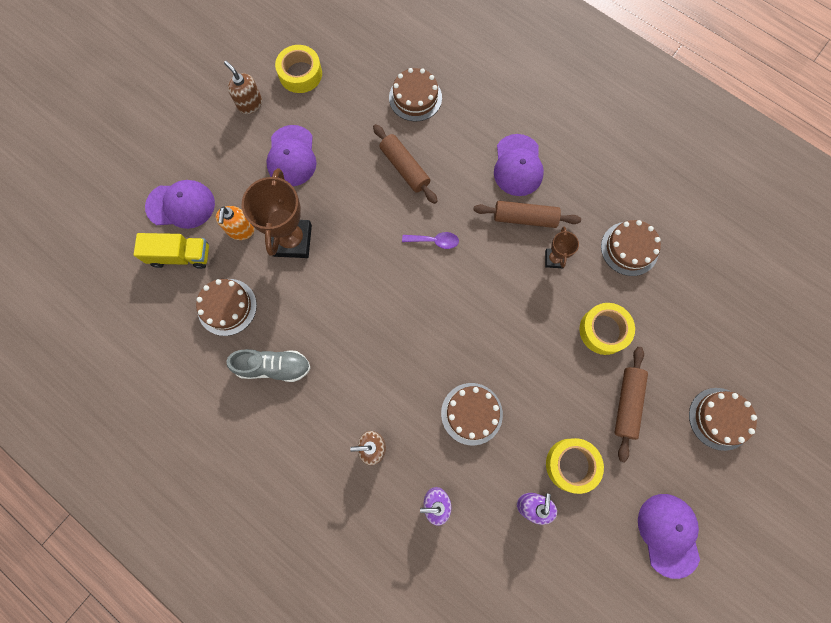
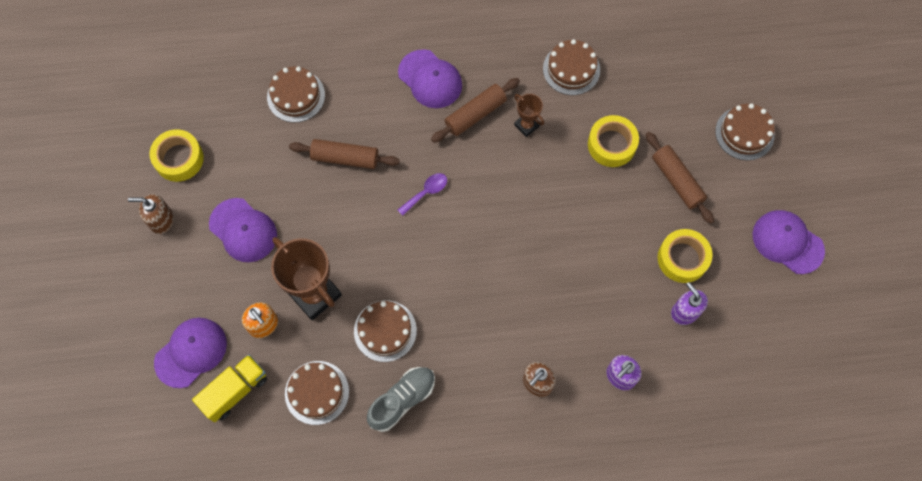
camera: 45 degrees left, 5 degrees down
brown cake [441,383,503,445] -> brown cake moved to [354,300,417,362]

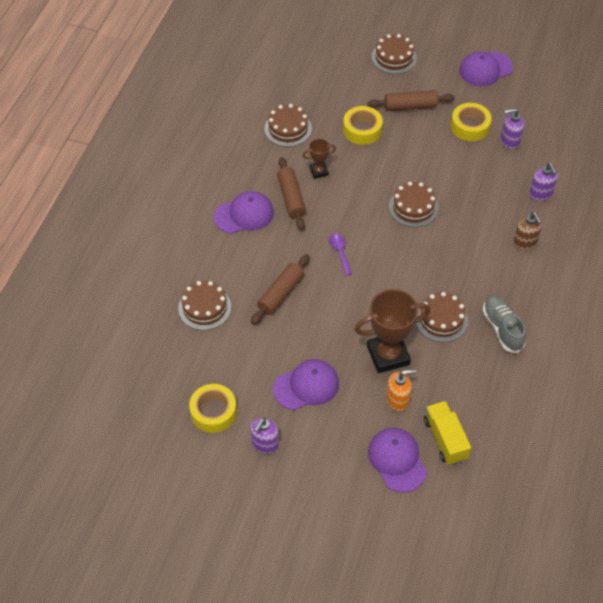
camera: 65 degrees left, 15 degrees down
brown soap dispenser [128,194,174,234] -> purple soap dispenser [250,418,279,454]
brown cake [285,361,349,425] -> brown cake moved to [389,182,439,227]

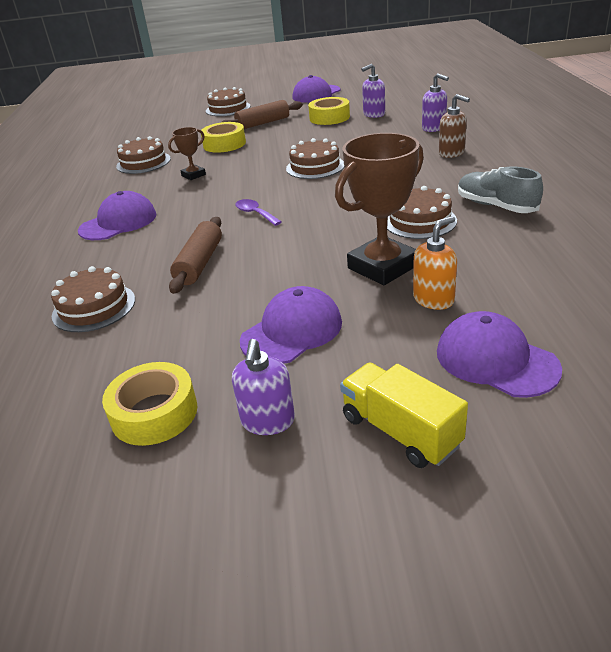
camera: 20 degrees left, 20 degrees down
brown rolling pin [277,157,306,230] -> none
yellow truck [424,401,471,465] -> yellow truck moved to [340,362,468,468]

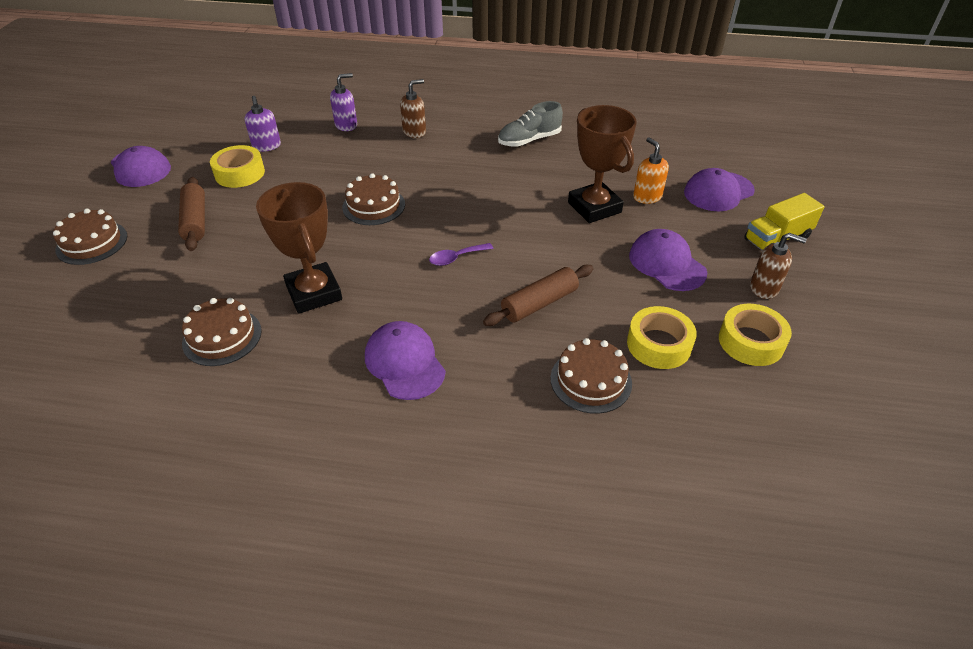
camera: 80 degrees left, 10 degrees up
brown trophy [168,127,206,180] -> brown trophy [256,182,342,314], size x2.00
brown rolling pin [169,217,222,294] -> brown rolling pin turned 60 degrees counterclockwise [483,265,594,326]
yellow tape [201,122,246,153] -> yellow tape moved to [627,306,697,369]
purple soap dispenser [232,339,295,435] -> brown soap dispenser [750,233,807,299]
brown cake [387,186,457,239] -> none

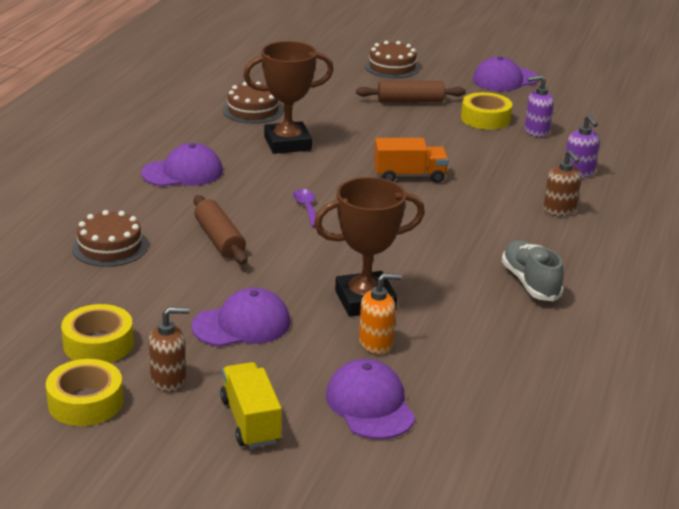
camera: 100 degrees right, 15 degrees down
brown cake [342,173,405,225] -> orange truck [374,138,449,183]
yellow tape [627,306,697,369] -> yellow tape moved to [46,359,123,426]
brown soap dispenser [750,233,807,299] -> brown soap dispenser turned 135 degrees counterclockwise [149,307,189,391]

